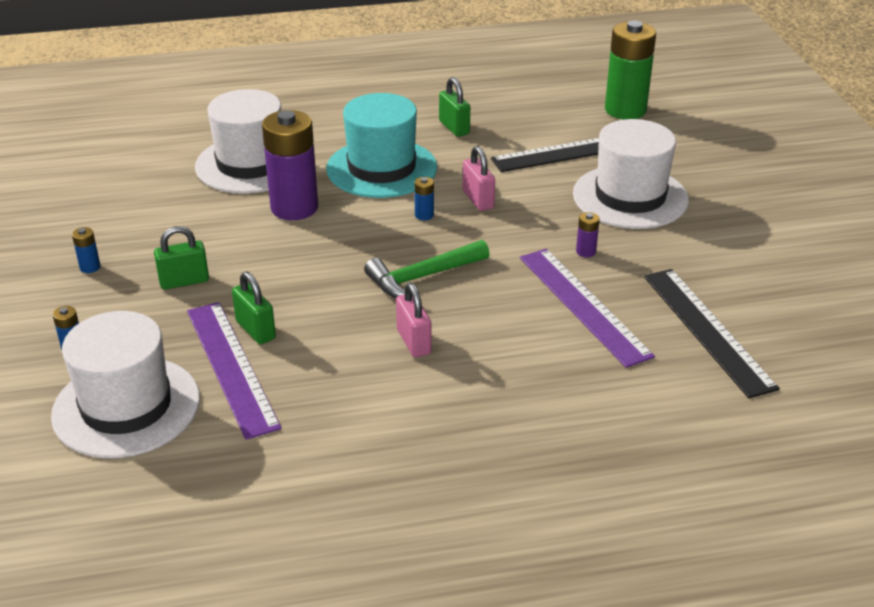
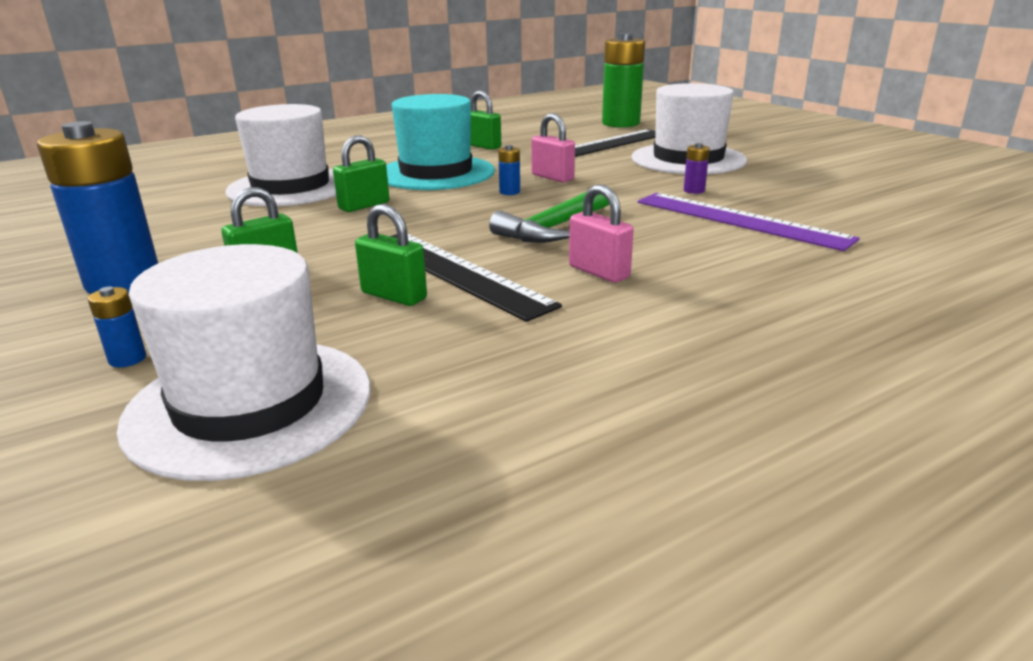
camera: 20 degrees left, 10 degrees down
blue battery [72,227,101,273] -> blue battery [37,121,158,294], size x2.50
purple ruler [187,302,282,440] -> none
purple battery [262,110,318,220] -> green padlock [333,135,390,212]
black ruler [644,269,780,398] -> black ruler moved to [391,234,562,322]

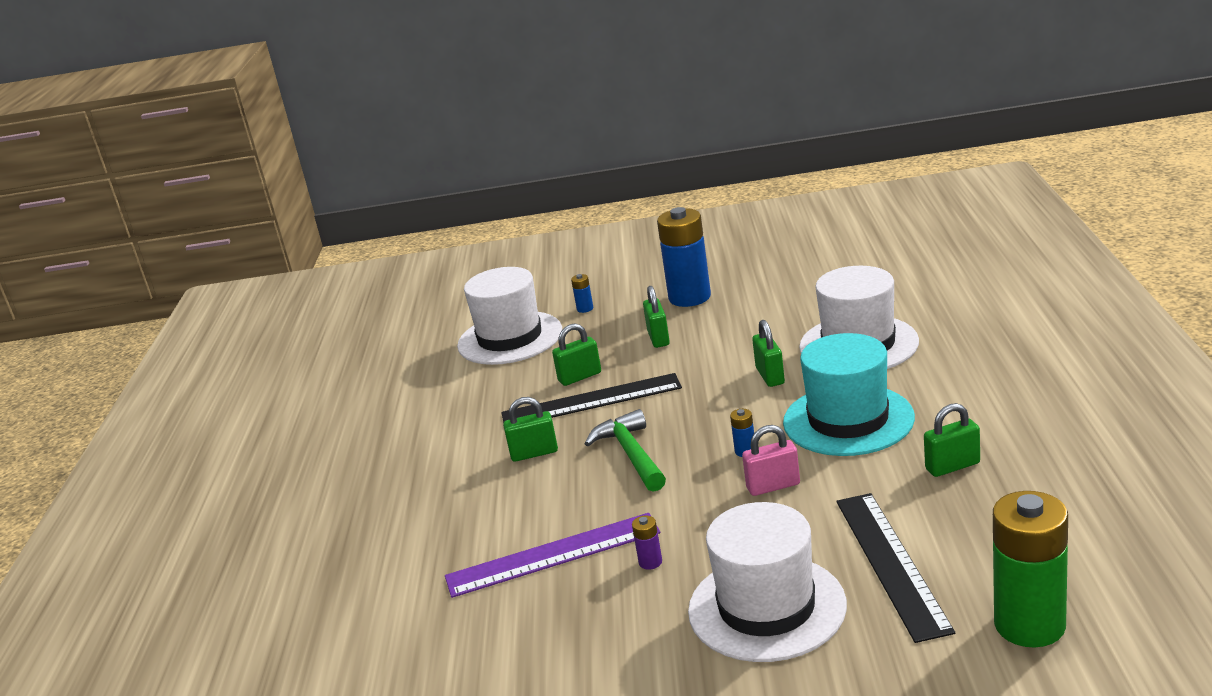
camera: 125 degrees right, 0 degrees up
pink padlock [569,185,633,283] -> green padlock [503,397,558,462]

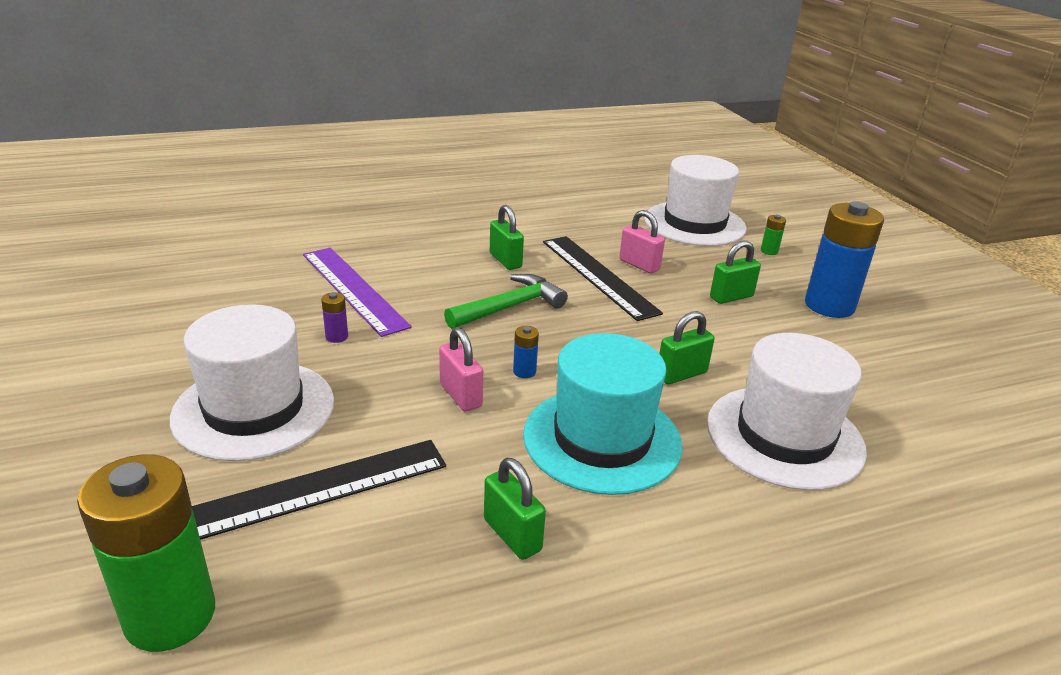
camera: 65 degrees right, 5 degrees up
green padlock [552,324,601,386] -> pink padlock [619,210,665,274]
blue battery [571,274,593,313] -> green battery [761,215,786,255]

